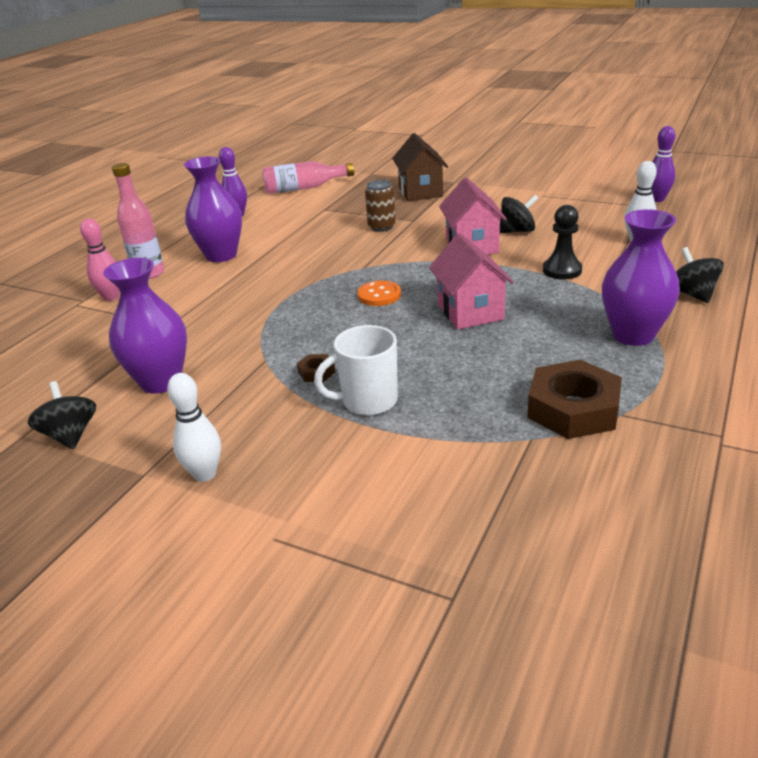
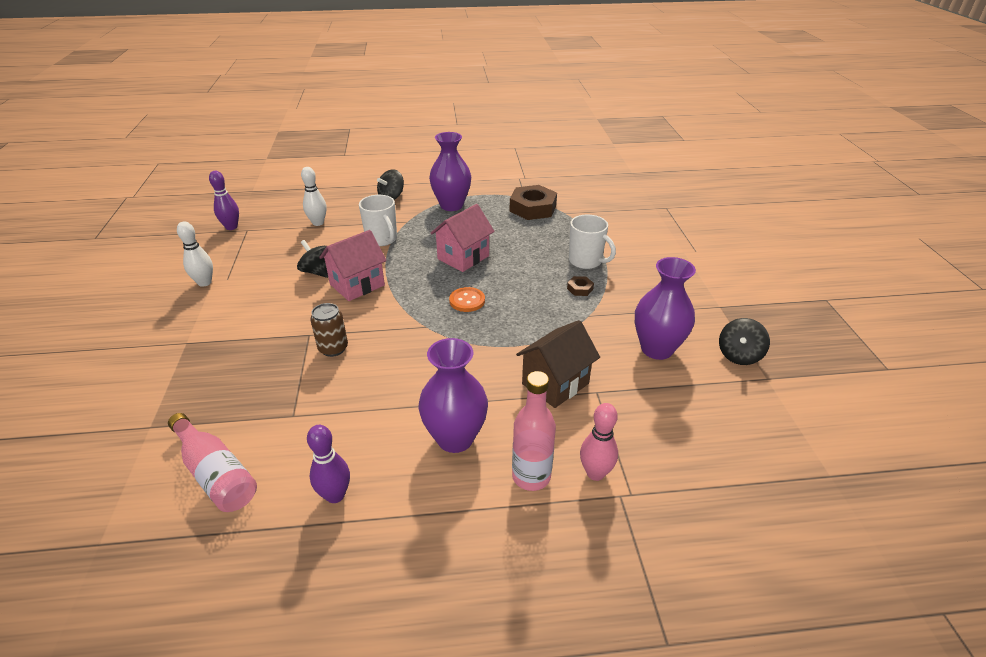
camera: 125 degrees left, 5 degrees up
white bowling pin [167,373,221,482] -> white bowling pin moved to [177,221,213,287]
brown house [392,133,448,201] -> brown house moved to [516,320,600,408]
black pawn [543,205,582,279] -> white mug [359,195,397,246]

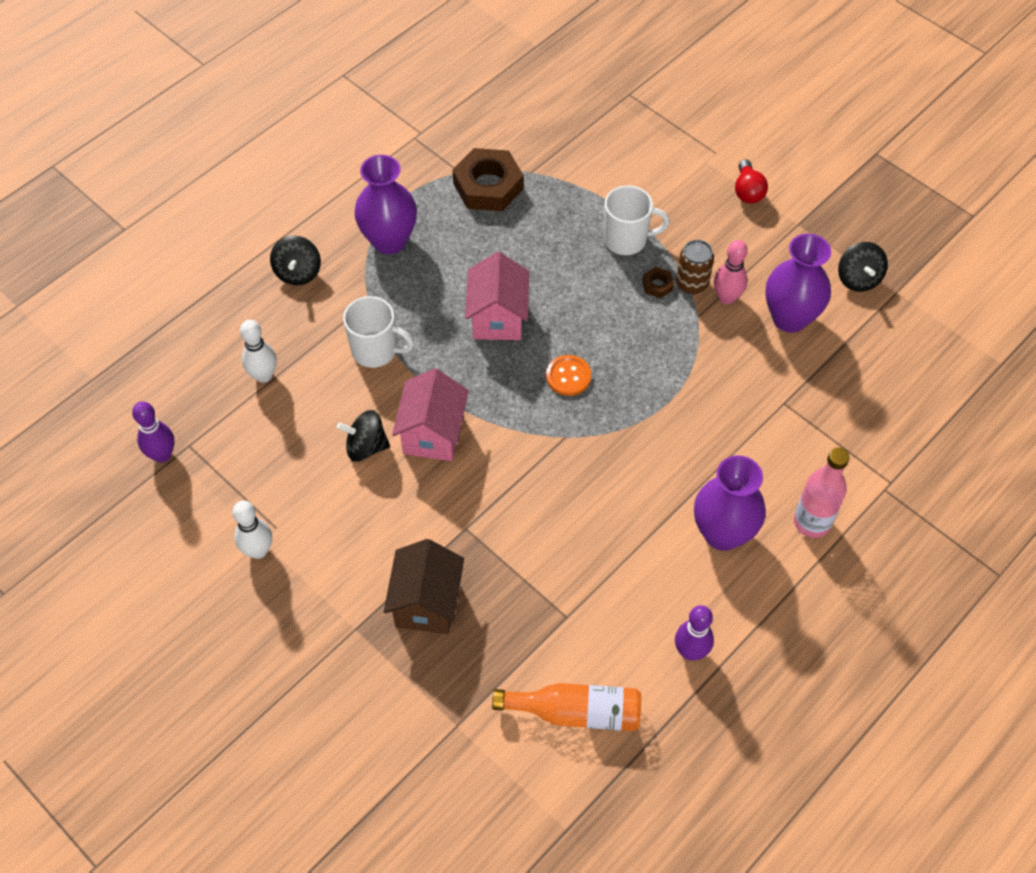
camera: 40 degrees left, 20 degrees up
pink bottle [168,413,257,512] -> orange bottle [492,683,641,731]
brown can [310,303,348,357] -> brown can moved to [676,240,714,294]
brown house [516,320,600,408] -> brown house moved to [384,539,464,634]
pink bowling pin [580,403,618,481] -> pink bowling pin moved to [714,240,748,305]
none -> red light bulb [735,159,768,204]

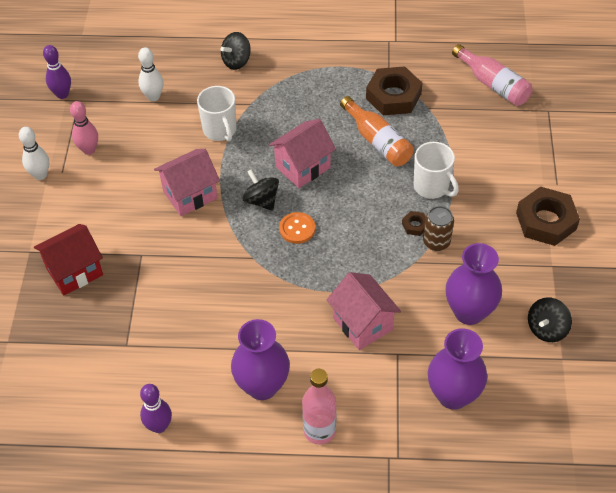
camera: 50 degrees right, 5 degrees down
black spinning top [337,410,390,462] -> black spinning top moved to [243,169,279,211]
purple vase [354,155,417,254] -> purple vase moved to [428,328,487,410]
brown house [384,539,464,634] -> red house [34,224,103,296]
orange bottle [492,683,641,731] -> orange bottle moved to [340,96,414,167]
pink bowling pin [714,240,748,305] -> pink bowling pin moved to [70,101,98,155]
red light bulb [735,159,768,204] -> brown nut [516,186,580,246]
none -> pink house [327,272,401,350]
none -> pink bottle [452,44,533,106]

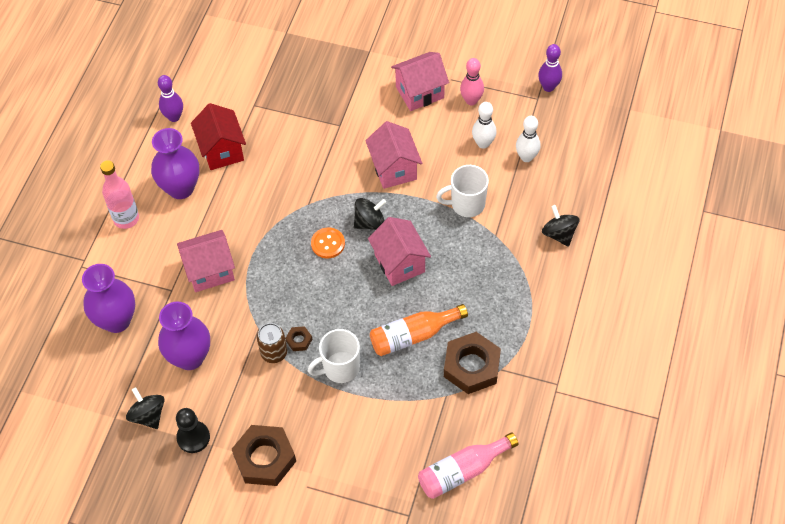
camera: 105 degrees right, 5 degrees up
white bowling pin [19,127,49,180] -> white bowling pin moved to [472,102,496,149]
red house [34,224,103,296] -> red house moved to [191,103,246,170]
none -> black pawn [176,408,210,453]
none -> pink house [391,52,449,111]

